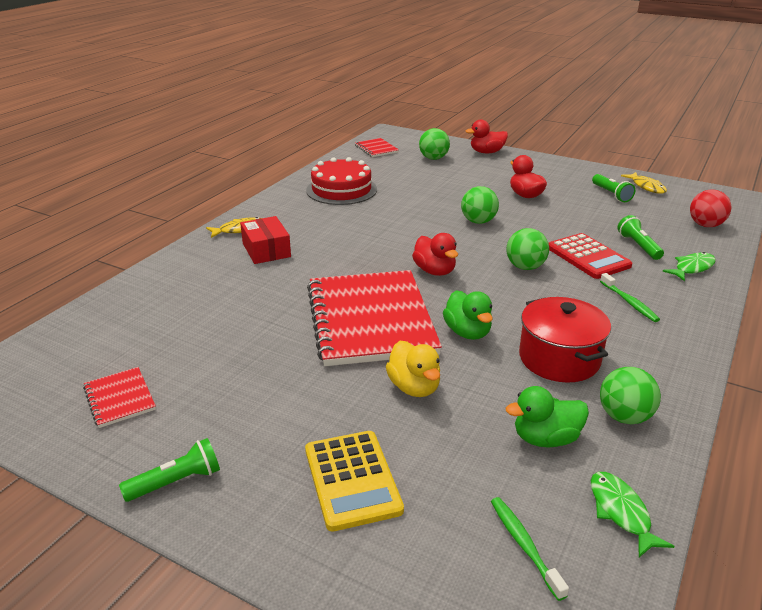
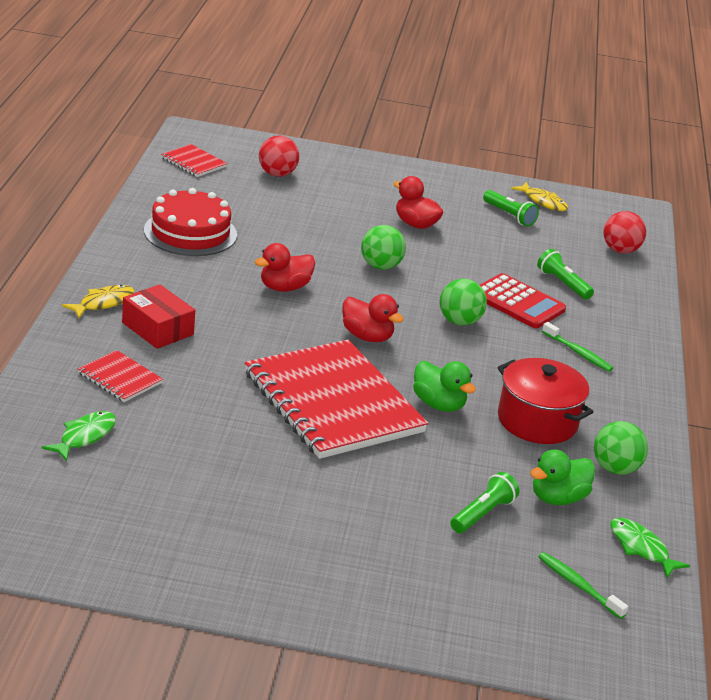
camera: 25 degrees left, 0 degrees up
red notebook [83,367,156,428] -> red notebook moved to [78,350,163,402]
green flashlight [119,438,220,502] -> green flashlight moved to [450,472,519,533]
yellow calculator [305,431,404,532] -> none
yellow duck [386,341,440,397] -> none
green ball [419,128,450,160] -> red ball [259,136,299,177]
red duck [465,119,508,153] -> red duck moved to [255,243,315,292]
green fish [662,252,716,282] -> green fish moved to [41,411,116,461]

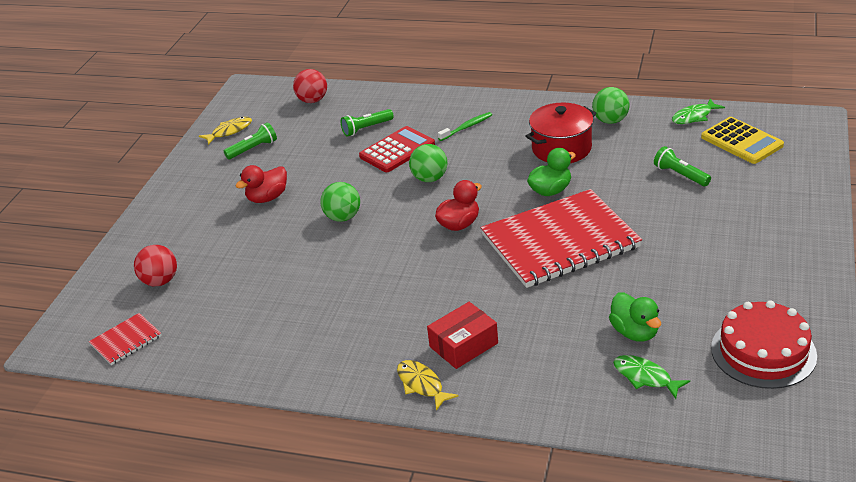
camera: 75 degrees left, 5 degrees up
red notebook [78,350,163,402] -> none
red cake [144,188,237,256] -> red cake moved to [711,300,817,389]
red duck [255,243,315,292] -> none
green duck [530,449,595,505] -> green duck moved to [609,293,661,342]
green toothbrush [538,552,628,619] -> yellow calculator [701,117,784,164]

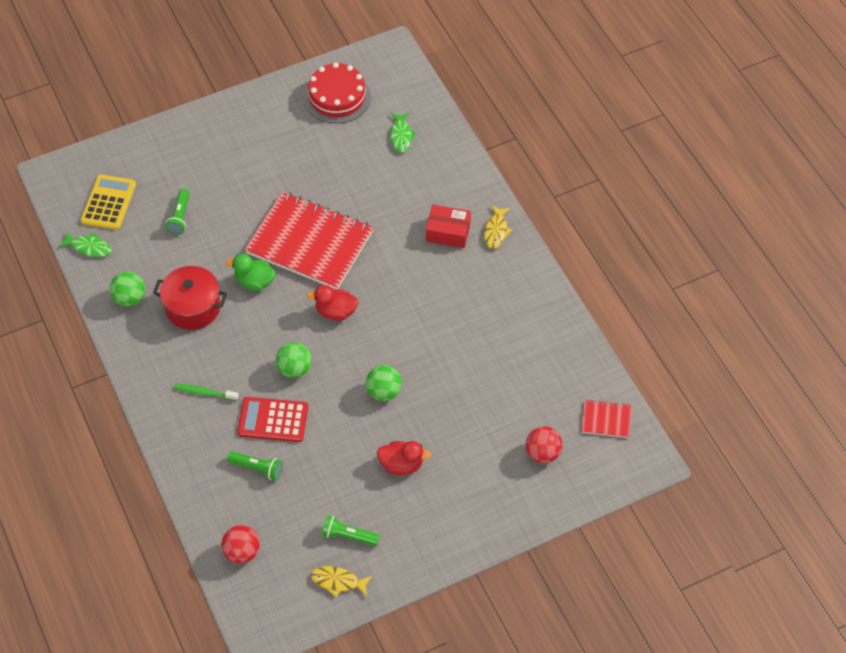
camera: 135 degrees left, 20 degrees up
green duck [609,293,661,342] -> none

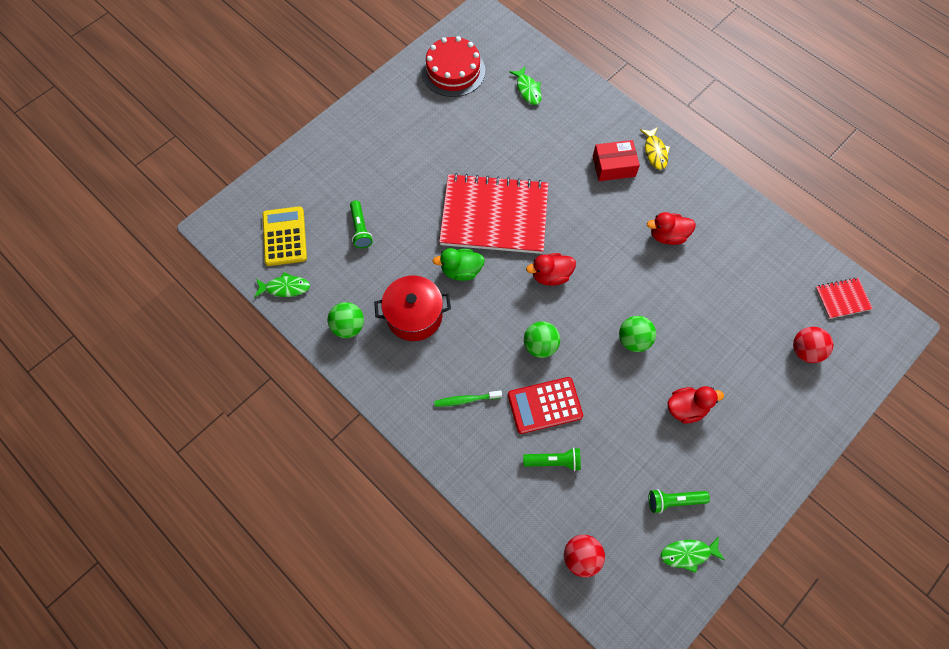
camera: 20 degrees left, 10 degrees up
yellow fish [311,566,372,597] -> green fish [661,537,725,573]
none -> red duck [647,212,696,245]

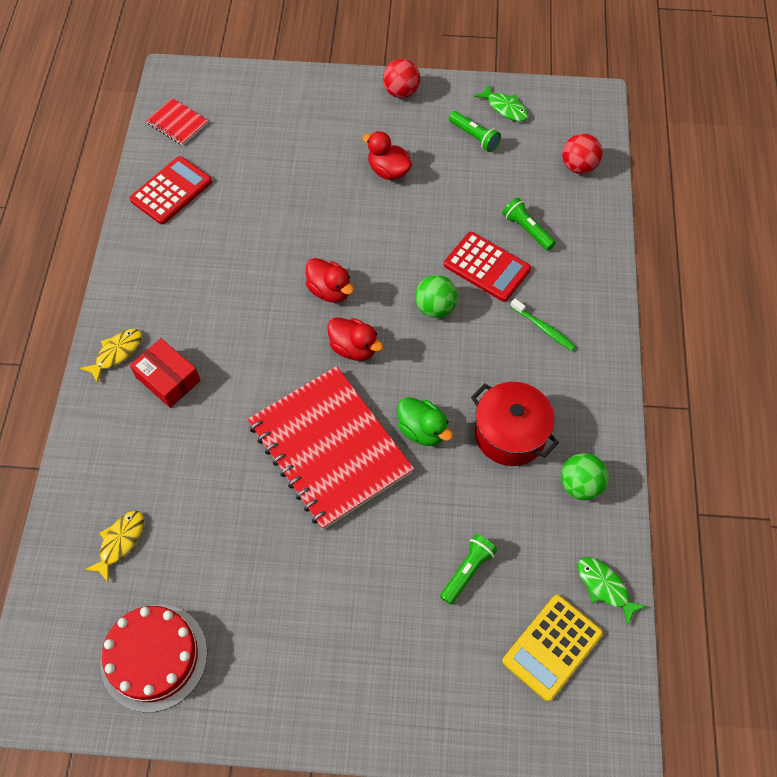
camera: 130 degrees left, 5 degrees down
green fish [509,66,542,105] -> yellow fish [84,510,144,582]
green ball [619,316,656,352] -> none
red duck [647,212,696,245] -> red duck moved to [306,258,354,303]
red ball [793,327,833,363] -> red ball moved to [383,59,420,98]
none -> red calculator [130,156,212,224]

